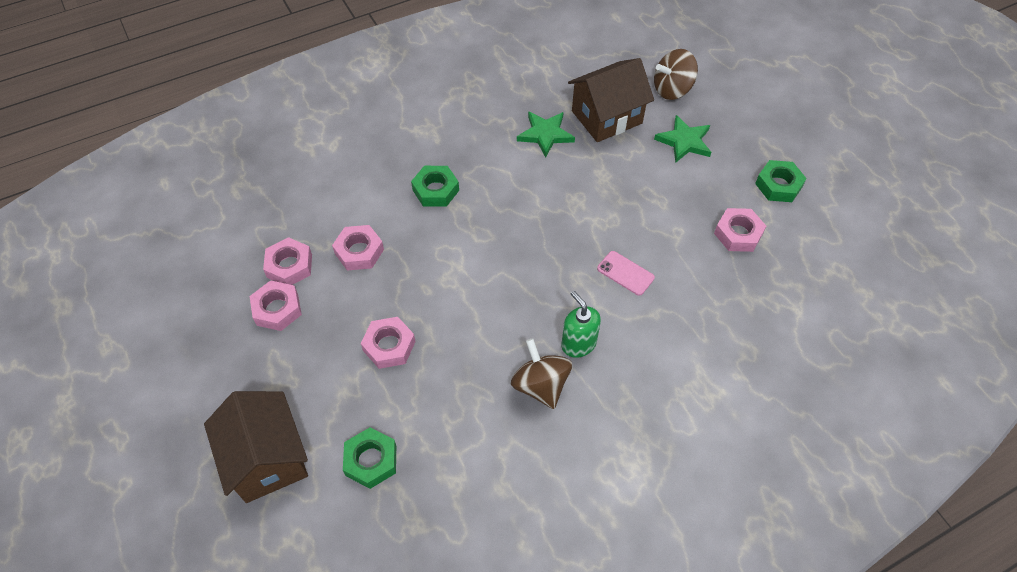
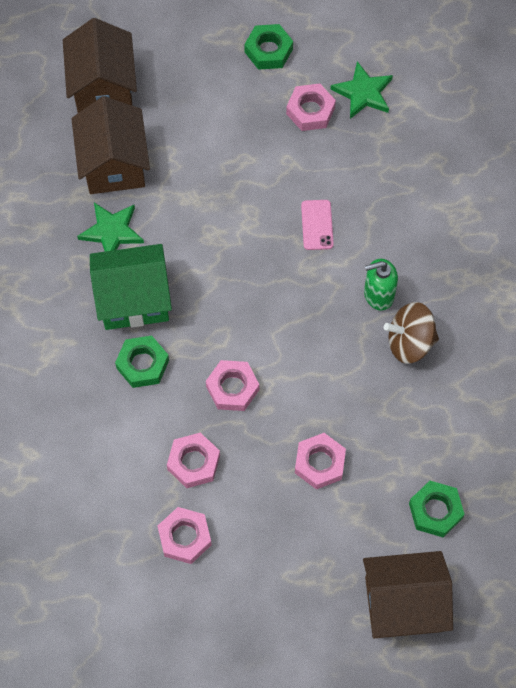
camera: 70 degrees left, 10 degrees up
pink nut [250,280,302,331] -> pink nut moved to [206,360,259,411]
pink phone [597,251,655,296] -> pink phone turned 60 degrees counterclockwise [301,200,334,250]
brown spinning top [654,49,698,100] -> brown house [63,18,137,113]
green star [654,115,711,163] -> green star moved to [331,61,393,119]
none -> green house [90,244,172,330]

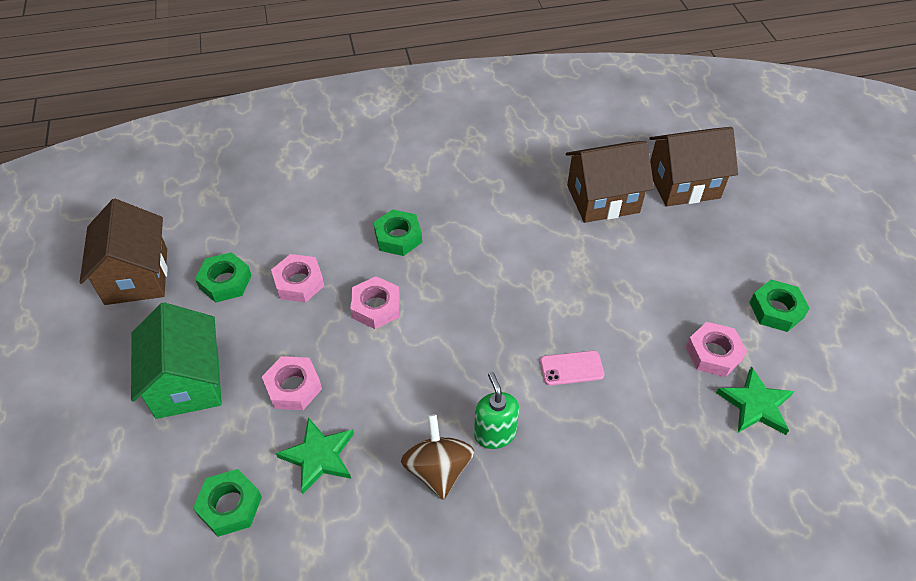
camera: 85 degrees right, 15 degrees down
green star [77,203,144,252] -> green star moved to [276,417,354,494]
green house [90,244,172,330] -> green house moved to [131,302,222,419]
pink nut [158,507,212,564] -> green nut [195,252,252,303]
brown house [363,551,453,638] -> brown house moved to [80,199,168,305]

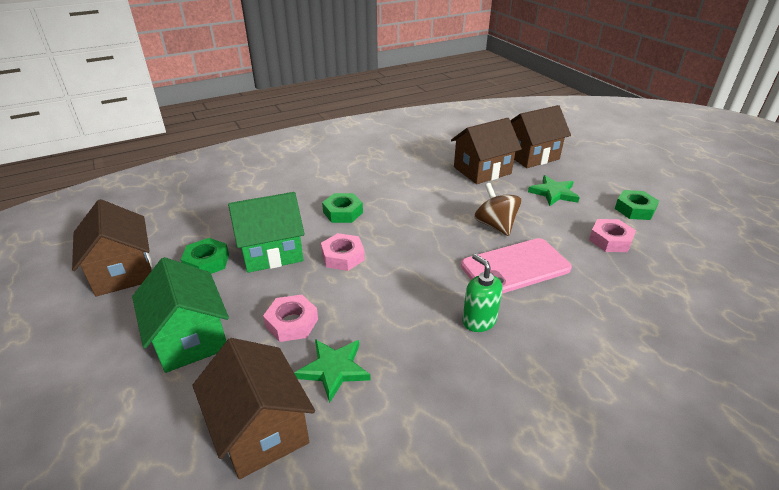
camera: 15 degrees left, 15 degrees down
green nut [193,469,262,537] -> brown house [192,338,315,479]
pink nut [271,254,324,303] -> green house [228,192,305,273]
brown spinning top [401,414,474,500] -> brown spinning top moved to [474,183,521,236]
pink phone [540,351,604,385] -> pink phone [461,238,572,294], size x2.06
green star [716,366,794,435] -> green star moved to [528,175,580,206]

